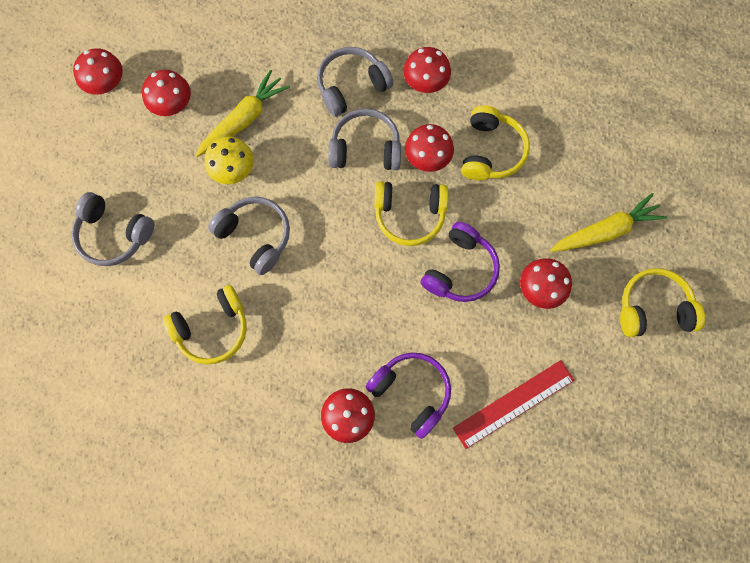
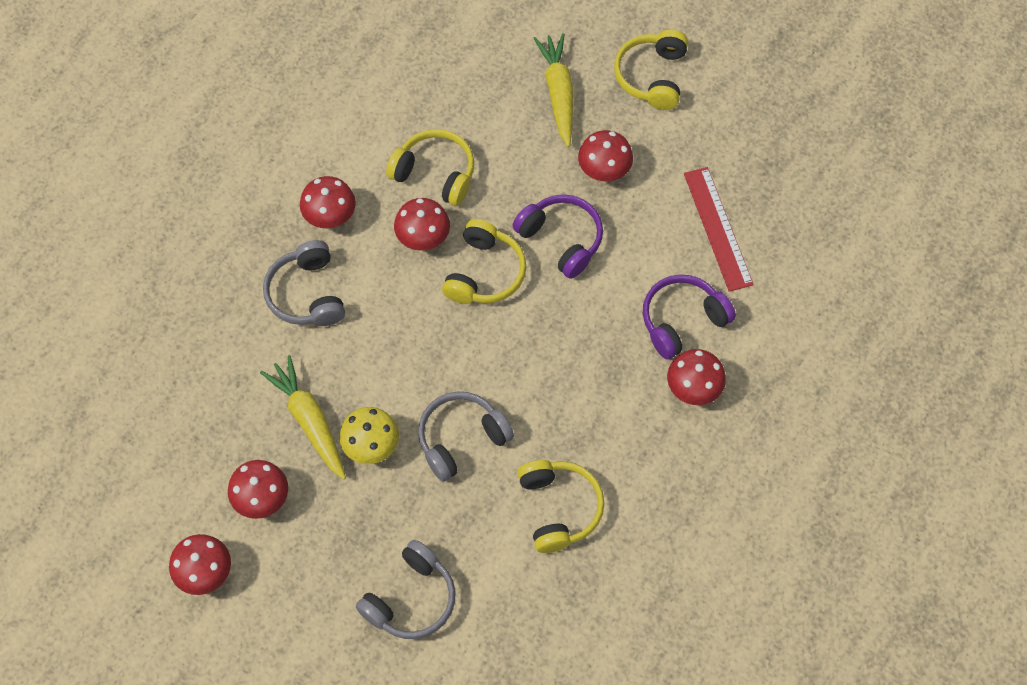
camera: 75 degrees left, 10 degrees down
grey headphones [328,109,401,170] -> none

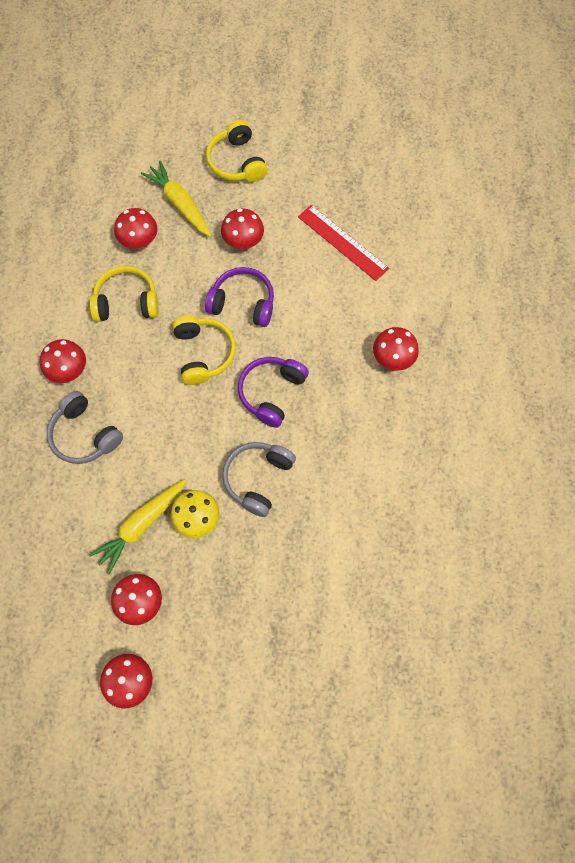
camera: 30 degrees left, 5 degrees up
yellow carrot [260,355,346,479] -> yellow carrot turned 75 degrees counterclockwise [89,479,186,574]
grey headphones [356,540,456,639] -> none
red mushroom [394,198,450,251] -> red mushroom moved to [114,208,158,249]
yellow headphones [517,460,604,553] -> none
purple headphones [643,275,736,359] -> purple headphones moved to [238,357,309,428]

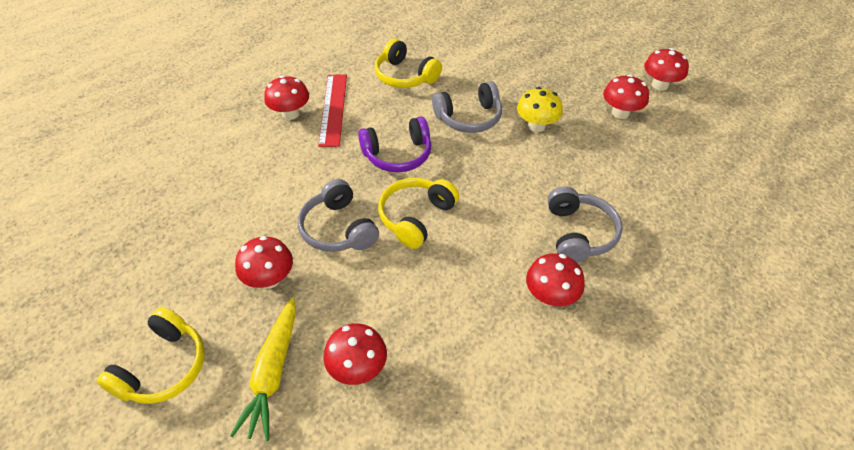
camera: 135 degrees left, 20 degrees down
yellow carrot [89,479,186,574] -> none
yellow headphones [90,266,159,322] -> yellow headphones moved to [375,38,442,88]
purple headphones [205,267,274,327] -> grey headphones [298,179,379,252]
red ruler [298,205,389,281] -> red ruler moved to [318,75,347,147]

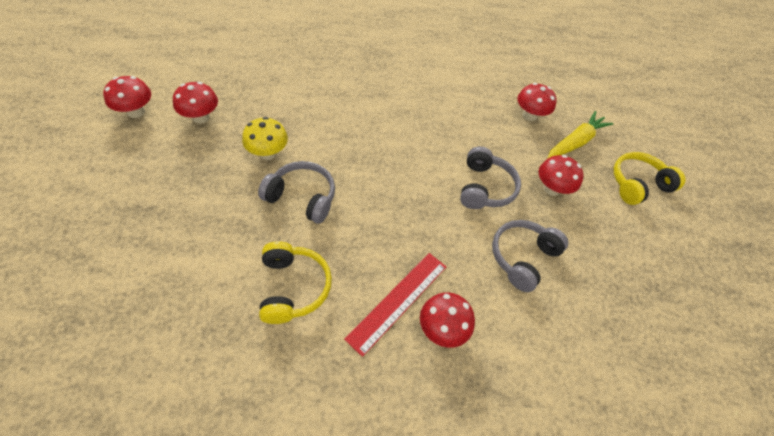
camera: 145 degrees left, 5 degrees up
purple headphones [358,116,431,172] -> none
yellow headphones [378,178,459,249] -> none
red mushroom [526,253,585,307] -> none
grey headphones [547,186,623,263] -> grey headphones moved to [492,220,568,292]

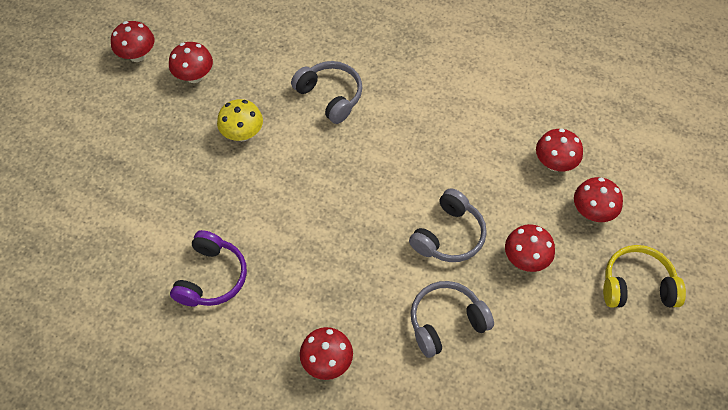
camera: 30 degrees right, 5 degrees up
grey headphones [258,161,335,224] -> grey headphones moved to [291,61,362,124]
yellow headphones [259,241,332,324] -> purple headphones [170,230,247,307]
red ruler [344,253,446,357] -> none
yellow carrot [547,111,614,159] -> red mushroom [574,177,623,222]

